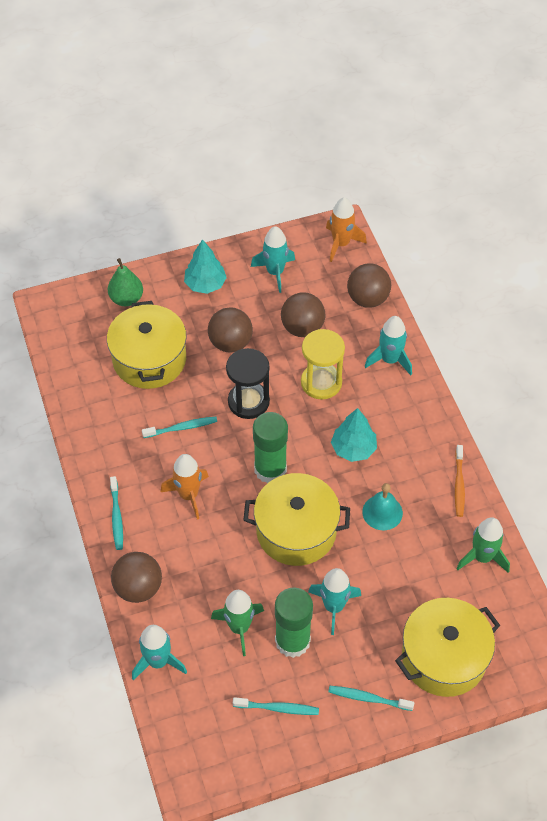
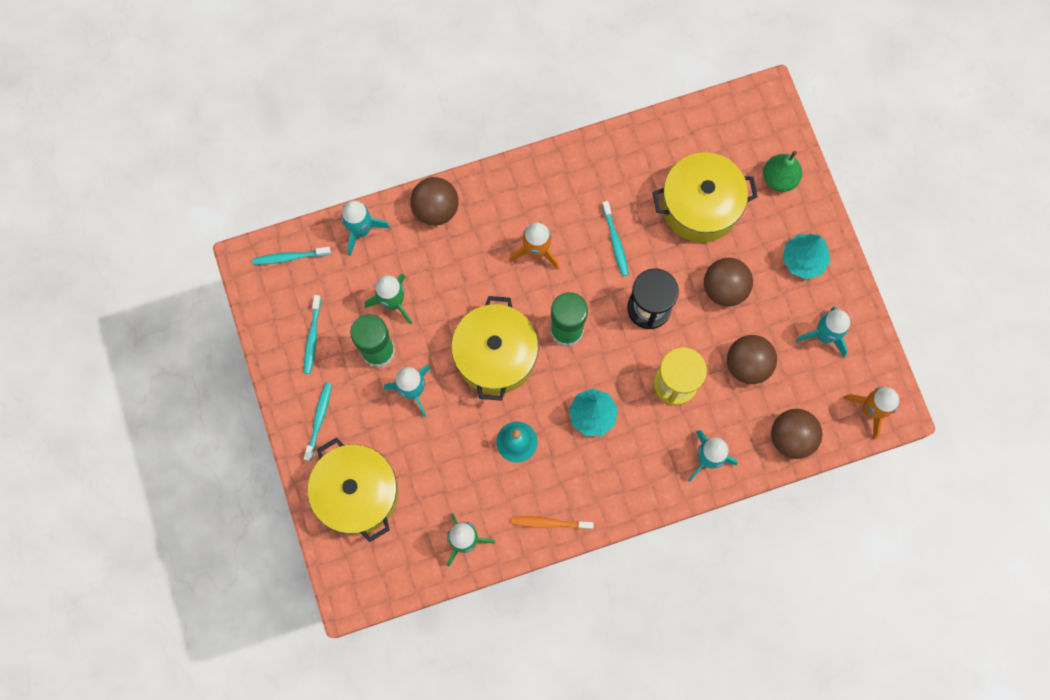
camera: 90 degrees right, 20 degrees up
turquoise toothbrush [110,476,123,550] -> turquoise toothbrush moved to [252,247,331,265]

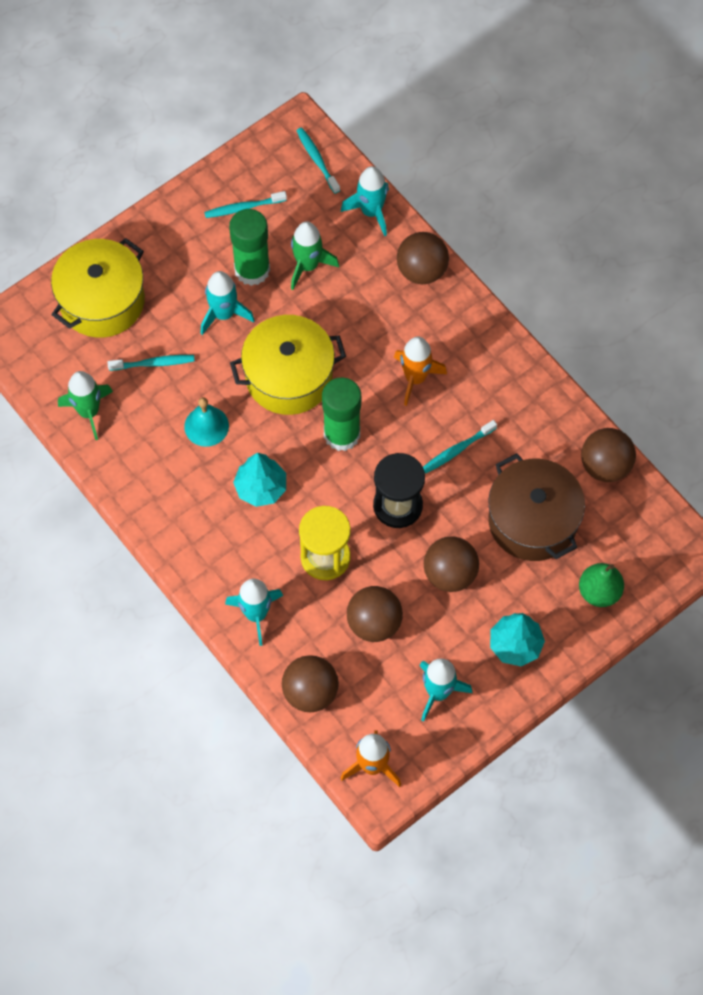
camera: 70 degrees right, 10 degrees down
turquoise toothbrush [304,383,332,461] -> turquoise toothbrush moved to [107,355,195,371]
orange toothbrush [511,516,594,530] -> none
yellow pot [652,152,758,242] -> brown pot [488,453,585,561]
none -> brown ball [581,428,636,482]

